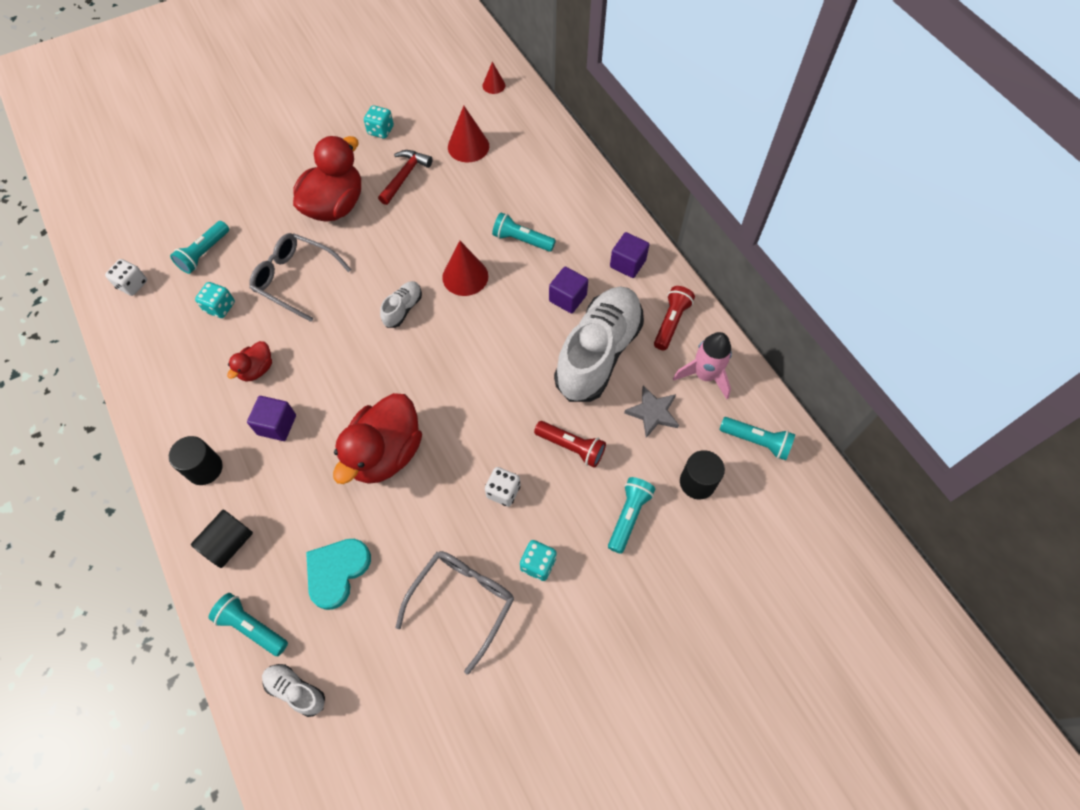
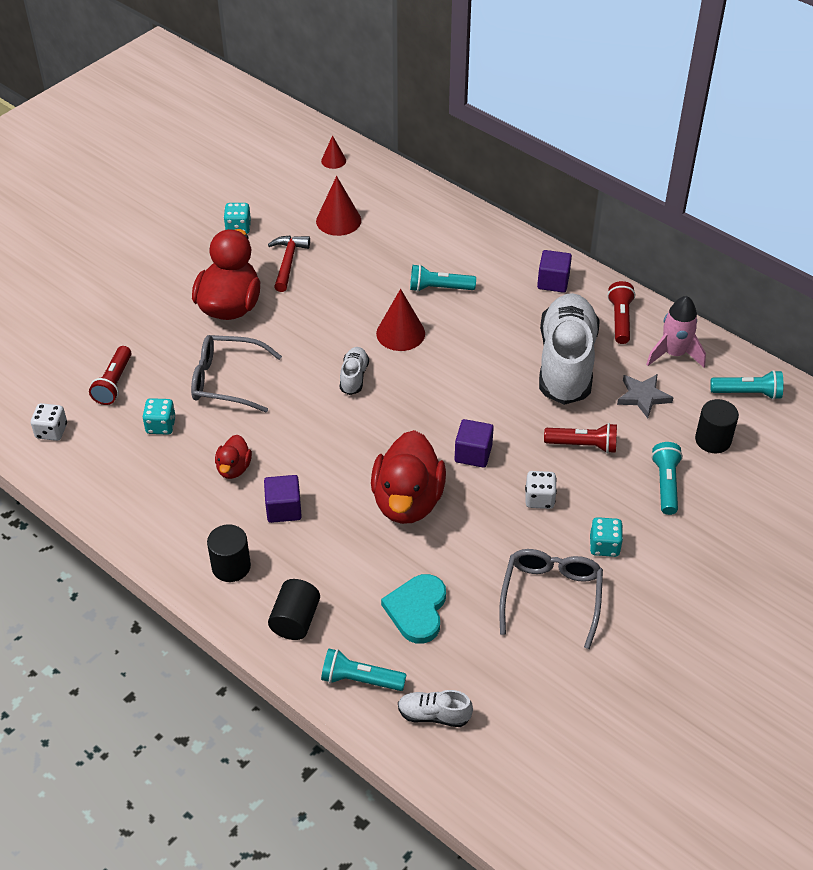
camera: 20 degrees left, 15 degrees down
turquoise flashlight [170,221,229,274] -> red flashlight [89,346,132,405]
purple cube [549,266,588,313] -> purple cube moved to [455,419,494,468]

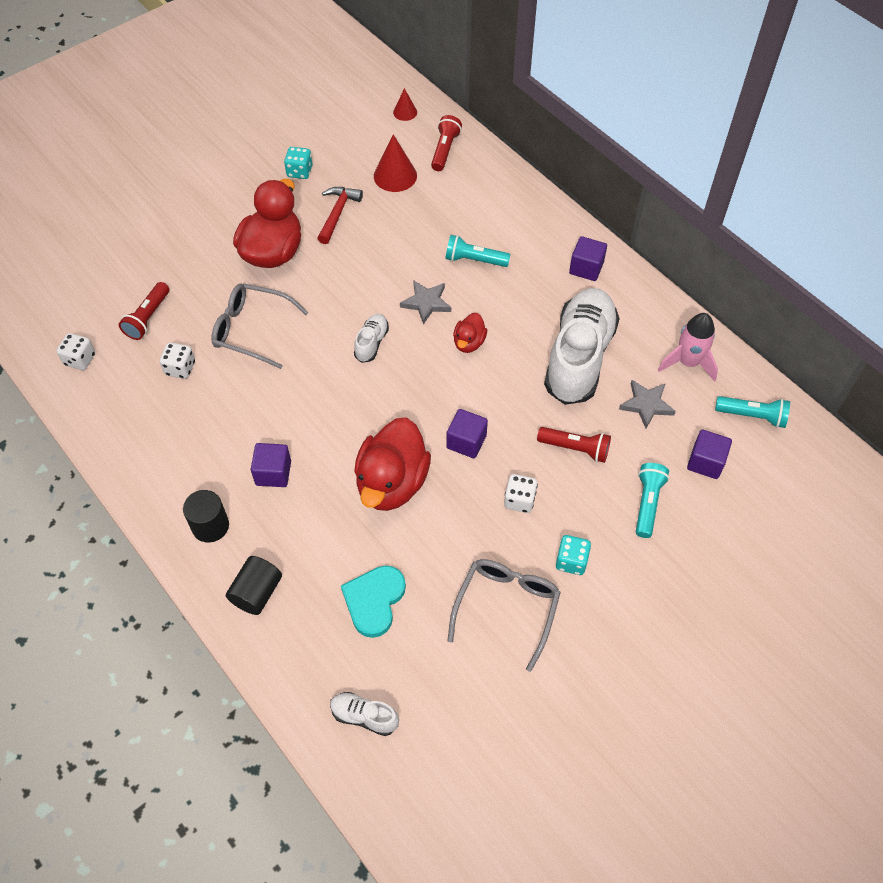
camera: 10 degrees right, 10 degrees up
turquoise dice [143,398,176,434] -> white dice [160,342,195,379]
red duck [215,435,252,479] -> red duck moved to [453,313,487,353]
turquoise flashlight [321,649,407,691] -> none
red cone [376,289,425,351] -> grey star [400,280,451,325]
red flashlight [607,281,635,344] -> red flashlight moved to [431,115,462,171]
black cylinder [695,399,739,453] -> purple cube [687,430,732,479]

